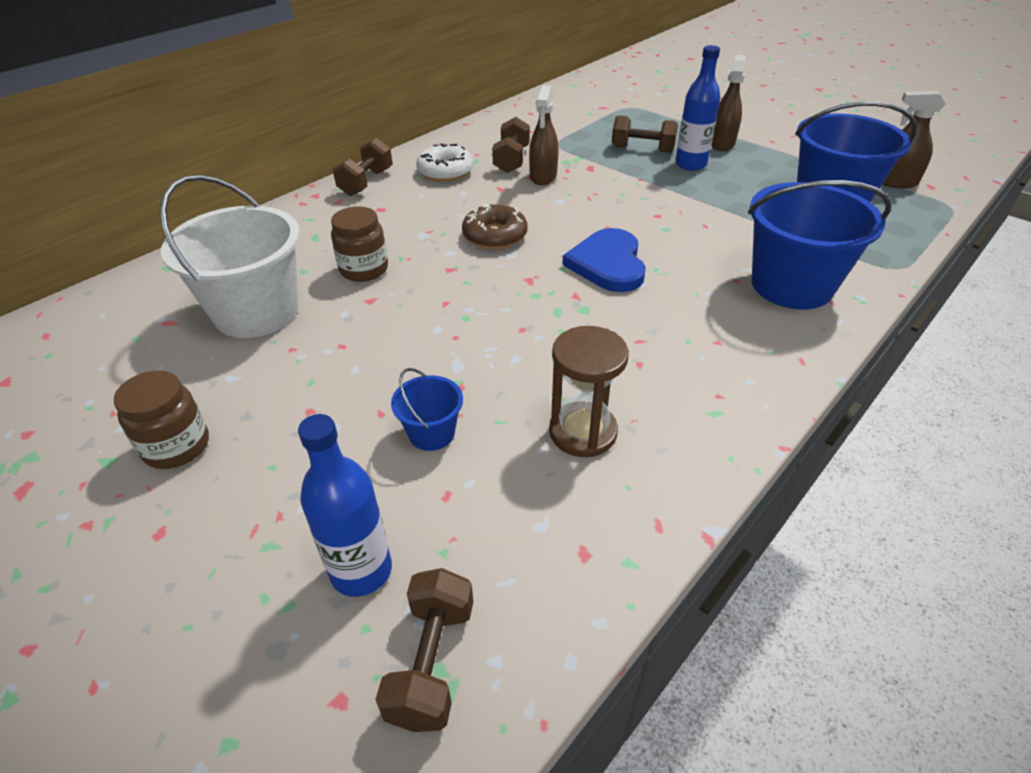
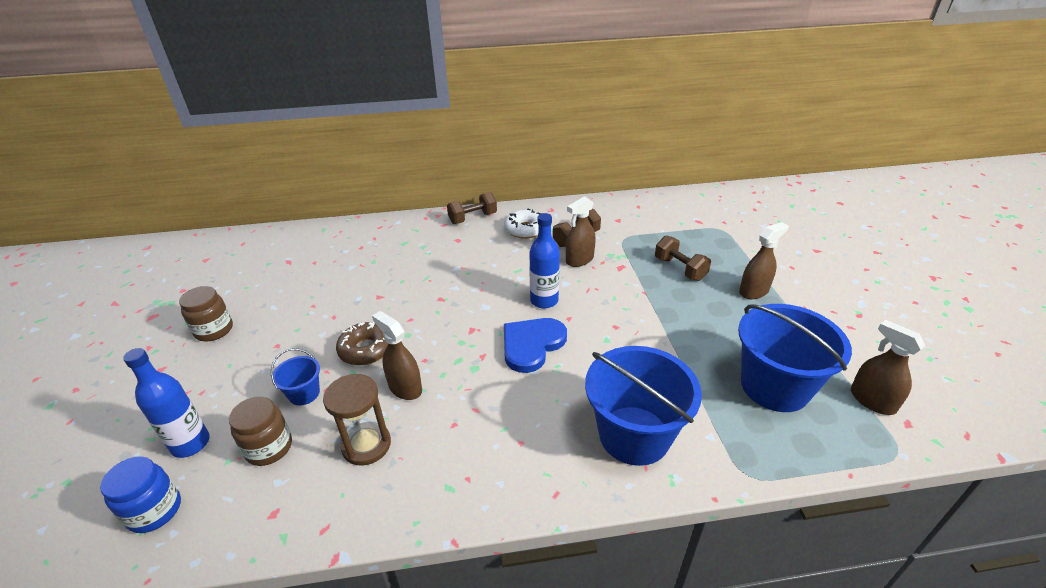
camera: 40 degrees right, 5 degrees down
white bucket [160,174,300,338] -> none
brown jar [331,206,388,282] -> brown jar moved to [229,396,292,466]
brown dumbbell [375,568,473,732] -> blue jar [100,456,181,533]
brown donut [462,204,528,249] -> brown donut moved to [336,322,388,365]
blue bottle [675,45,720,171] -> blue bottle moved to [529,213,560,309]
none -> brown spray bottle [372,311,422,400]

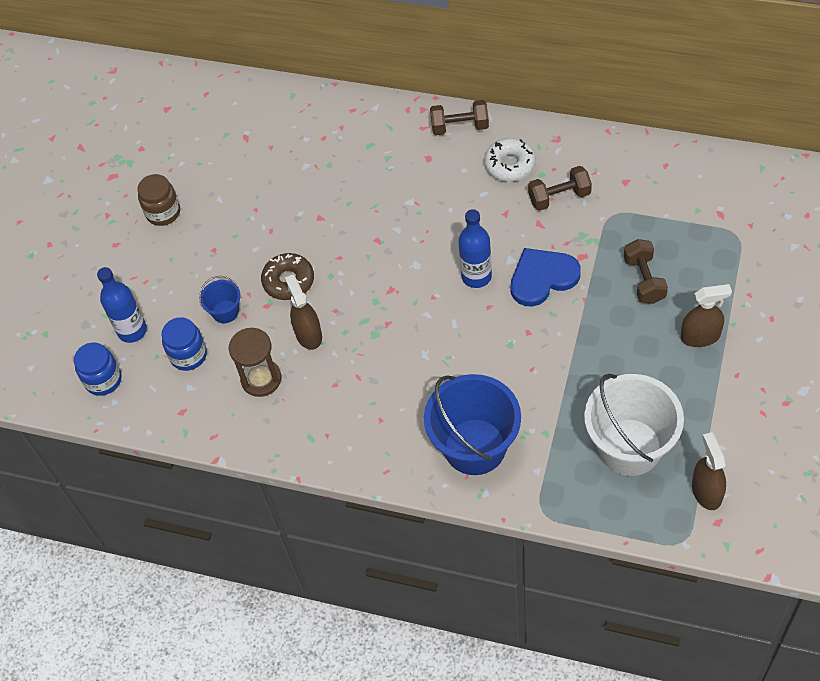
camera: 30 degrees right, 20 degrees up
brown jar [229,396,292,466] -> blue jar [161,317,207,371]
blue heart [504,318,567,373] -> blue heart moved to [510,248,581,307]
brown spray bottle [566,197,596,267] -> none
blue bucket [738,304,852,412] -> white bucket [584,374,684,476]

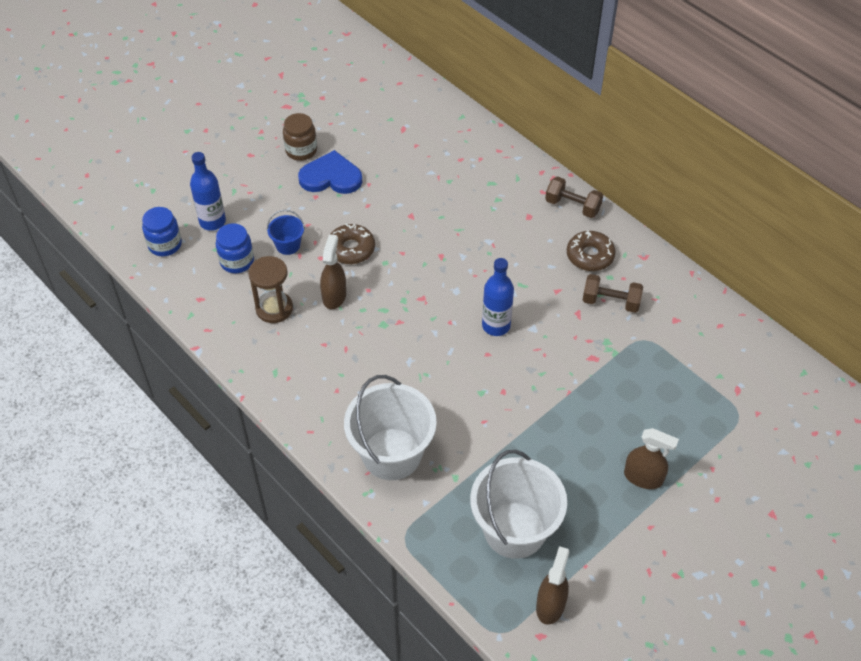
camera: 25 degrees right, 5 degrees down
blue bucket [424,374,521,475] -> white bucket [344,375,437,480]
white donut [484,138,536,182] -> brown donut [567,230,616,271]
blue heart [510,248,581,307] -> blue heart moved to [298,150,362,194]
brown dumbbell [624,239,668,304] -> none

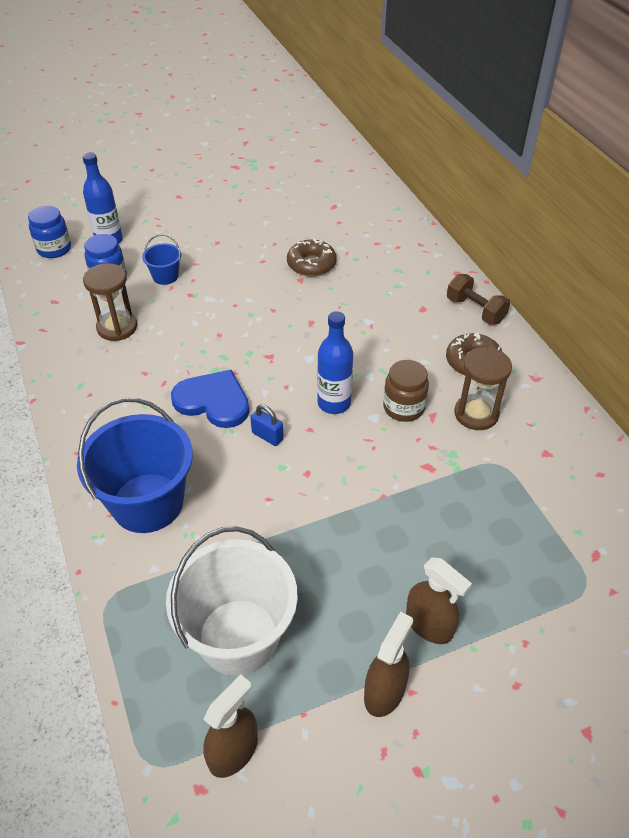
camera: 20 degrees right, 5 degrees down
brown jar [283,113,317,161] -> brown jar moved to [383,360,429,422]
blue heart [298,150,362,194] -> blue heart moved to [171,370,249,428]
brown spray bottle [320,234,346,309] -> brown spray bottle moved to [364,611,413,717]
brown donut [331,223,375,264] -> brown donut moved to [287,238,337,277]
white bucket [344,375,437,480] -> blue bucket [77,398,193,533]
brown dumbbell [583,274,643,313] -> brown hourglass [454,347,512,430]
none -> blue padlock [250,404,284,446]

